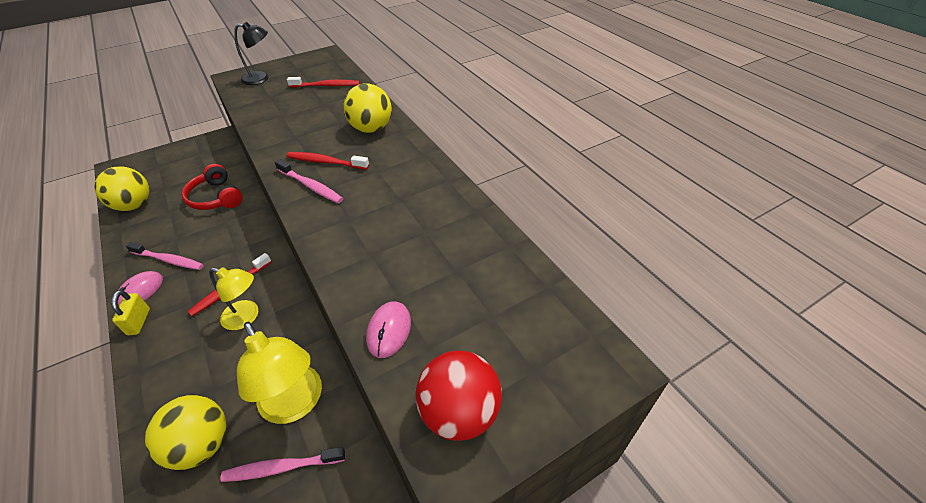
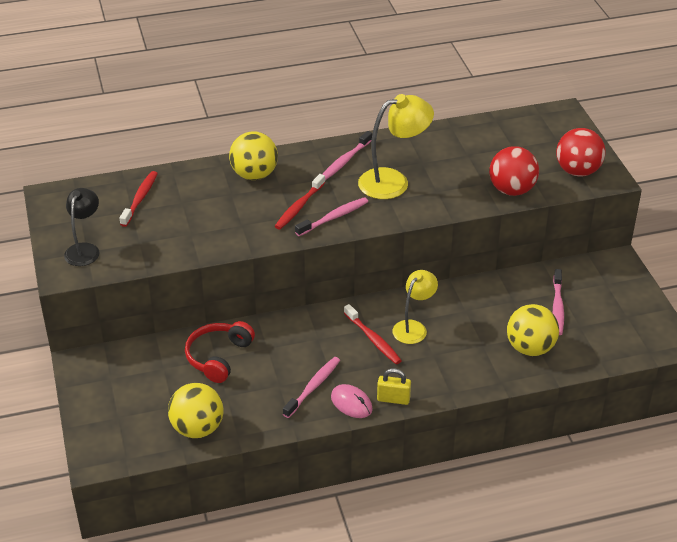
camera: 75 degrees left, 5 degrees down
red headphones [182,164,242,210] -> red headphones turned 135 degrees clockwise [185,321,255,383]
yellow lamp [237,322,322,424] -> yellow lamp moved to [358,94,434,199]
pink mouse [366,301,411,358] -> red ball [489,146,539,196]
none -> pink toothbrush [322,131,372,180]

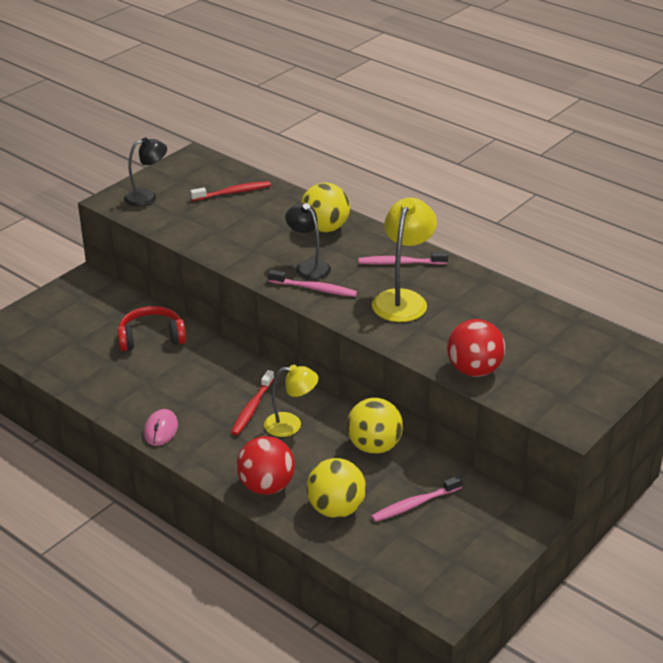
camera: 55 degrees right, 5 degrees down
yellow ball [168,383,223,438] -> yellow ball moved to [347,398,403,454]
red toothbrush [274,174,326,230] -> black lamp [285,203,331,280]
pink toothbrush [283,357,340,418] -> none
yellow lamp [358,94,434,199] -> yellow lamp turned 105 degrees counterclockwise [372,197,437,322]
yellow padlock [377,368,411,405] -> none
red ball [556,128,605,176] -> red ball moved to [236,436,295,495]

